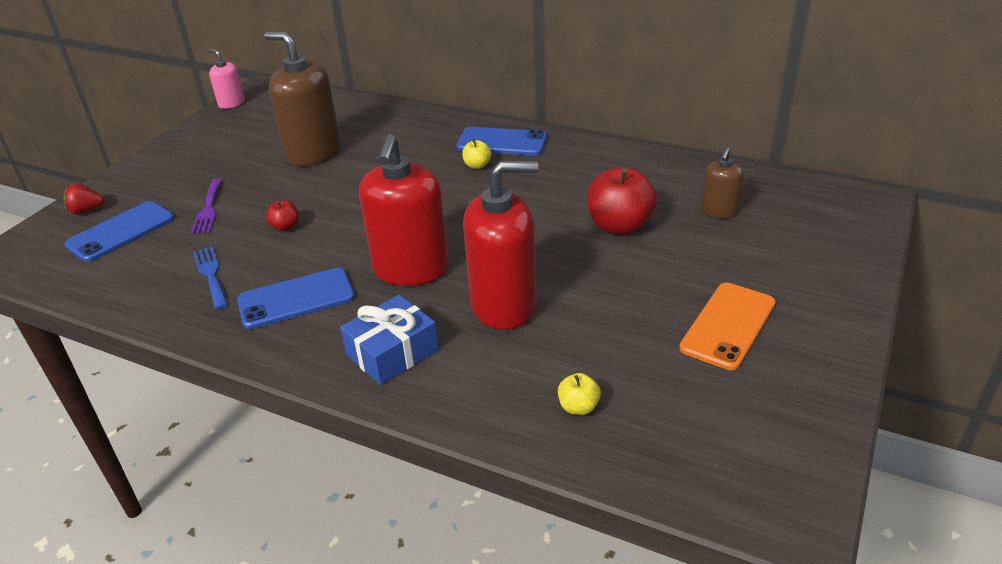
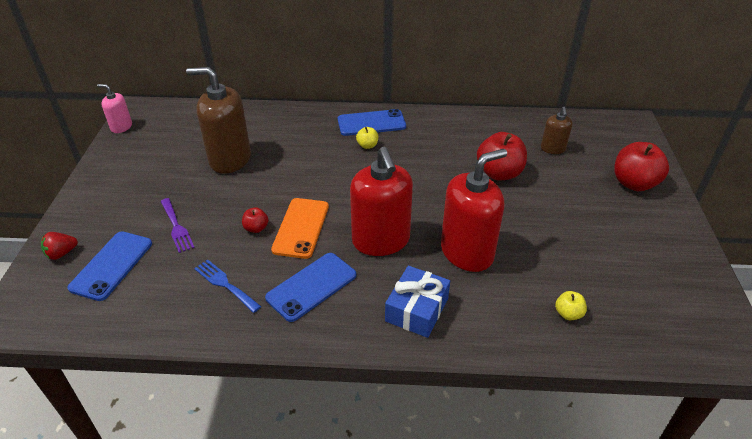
camera: 25 degrees left, 5 degrees up
orange phone [679,283,776,370] -> orange phone moved to [271,198,329,259]
none -> red apple [614,142,669,191]

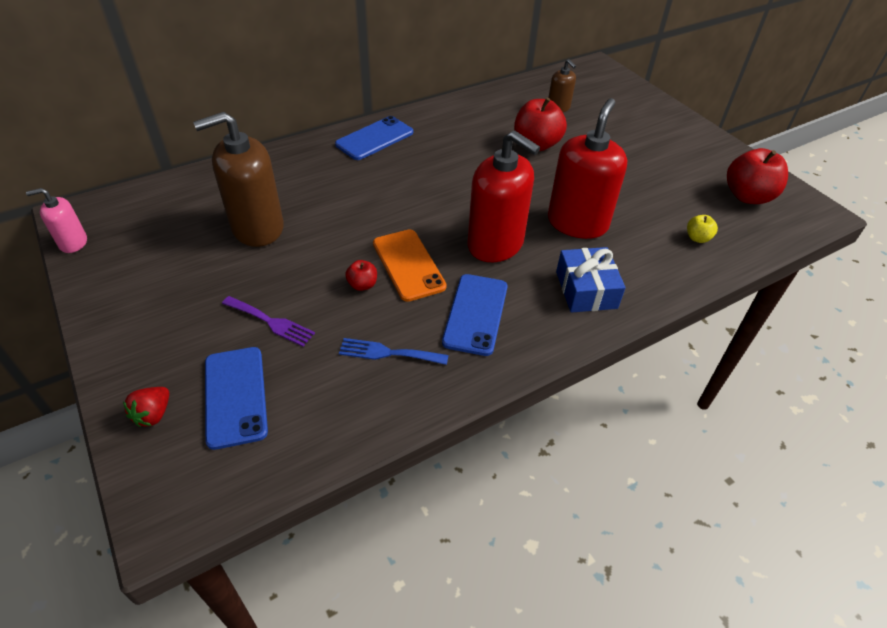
camera: 35 degrees left, 5 degrees up
yellow apple [356,127,378,149] -> none
red apple [614,142,669,191] -> red apple moved to [727,148,788,204]

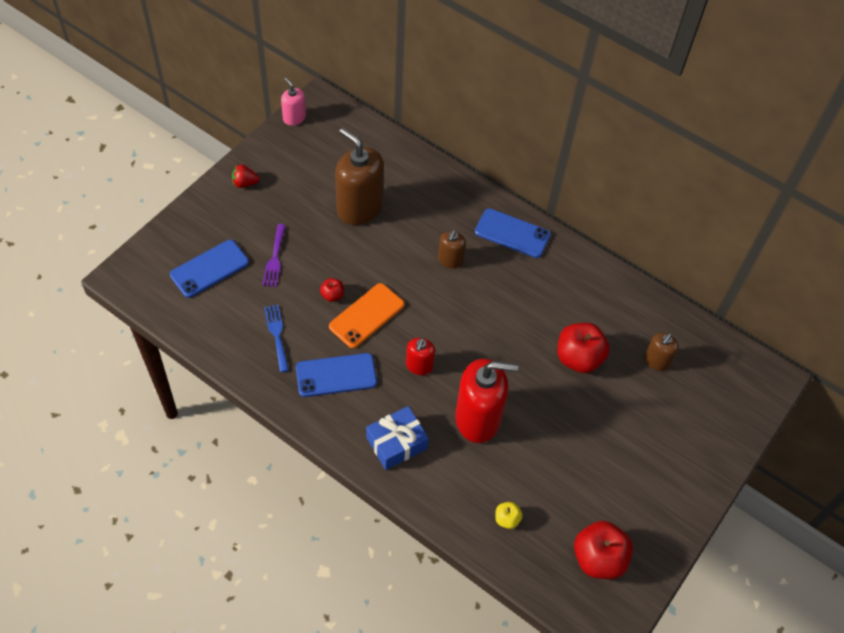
camera: 65 degrees right, 10 degrees up
red strawberry [123,387,169,427] -> red strawberry moved to [232,164,260,188]
red soap dispenser [468,130,540,262] -> red soap dispenser [406,338,435,375], size x0.51
none -> brown soap dispenser [438,230,466,269]

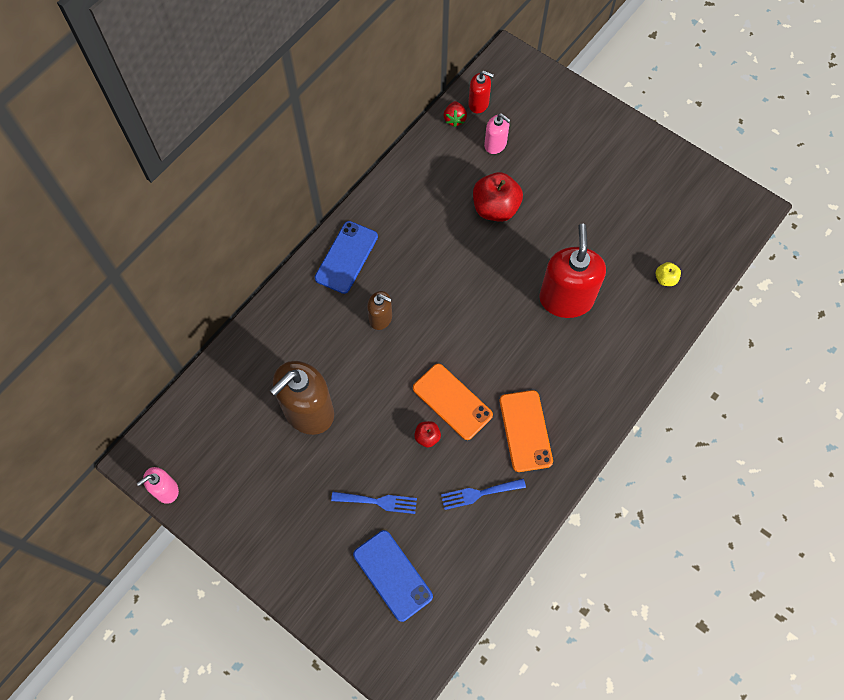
camera: 85 degrees left, 10 degrees up
red strawberry [232,164,260,188] -> red strawberry moved to [443,101,467,127]
purple fork [262,224,286,287] -> blue fork [331,492,417,514]
blue phone [296,353,377,397] -> orange phone [500,390,553,472]
blue gift [366,406,429,470] -> none
red soap dispenser [406,338,435,375] -> red soap dispenser moved to [468,71,494,113]
red apple [574,521,633,579] -> none
brown soap dispenser [644,333,679,371] -> pink soap dispenser [484,113,510,154]

